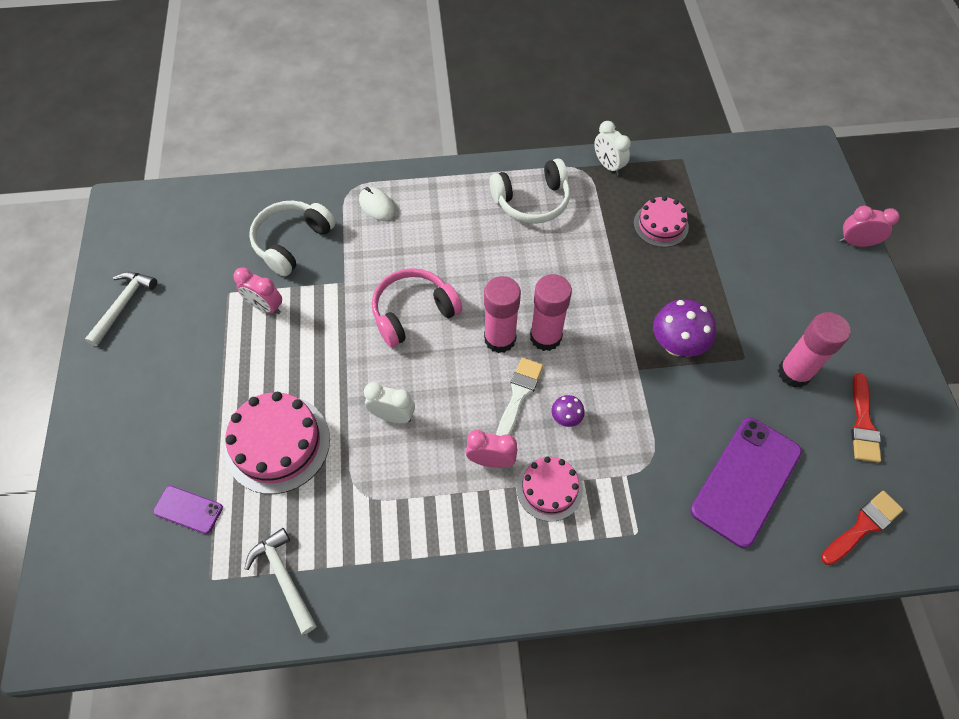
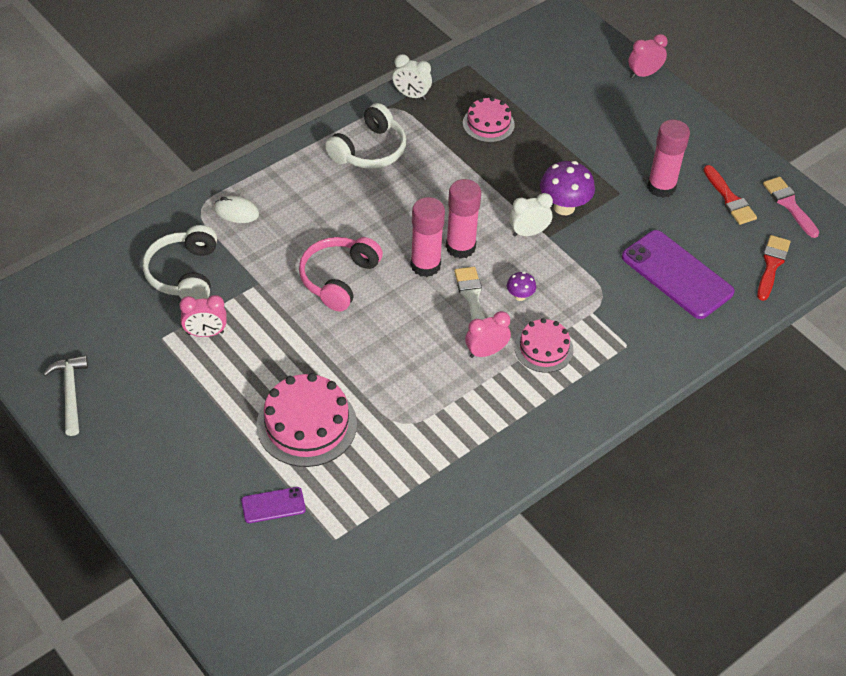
camera: 35 degrees left, 10 degrees down
white hammer [245,528,316,635] -> none
white clock [364,382,415,423] -> white clock moved to [509,193,553,236]
purple phone [690,417,802,548] -> purple phone turned 45 degrees counterclockwise [622,230,735,319]
none -> pink brush [763,177,819,238]

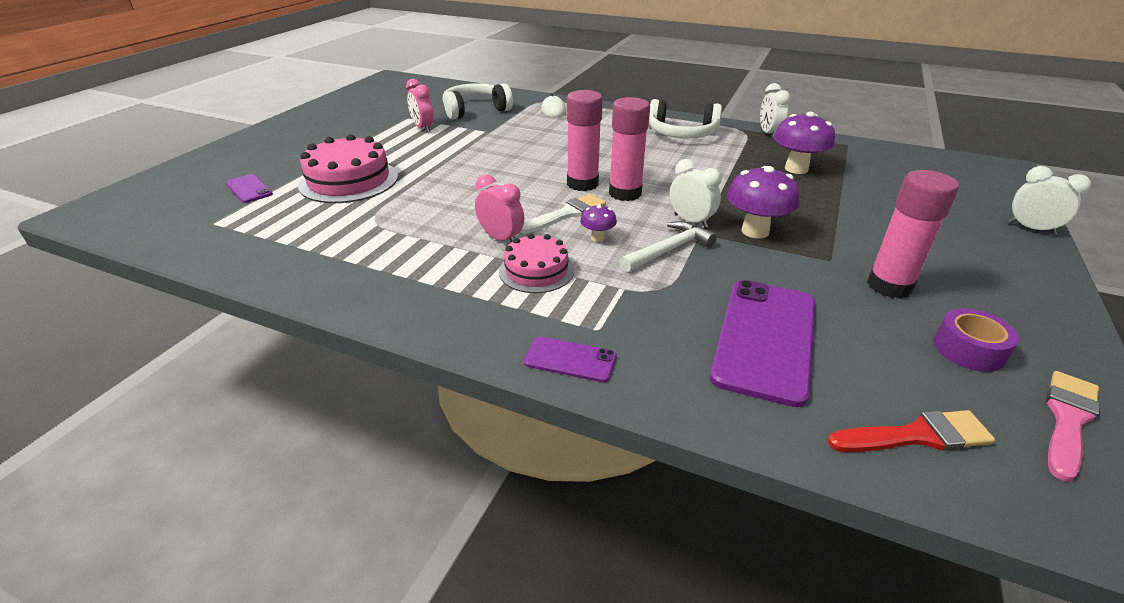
camera: 65 degrees right, 15 degrees down
white hammer [43,355,88,436] -> white hammer moved to [619,221,717,272]
pink headphones [299,237,383,312] -> none
pink cake [463,97,515,143] -> purple mushroom [774,112,835,174]
pink clock [628,34,668,78] -> white clock [1008,166,1091,235]
red brush [703,165,757,225] -> purple tape [934,308,1019,372]
none -> purple phone [524,337,617,382]

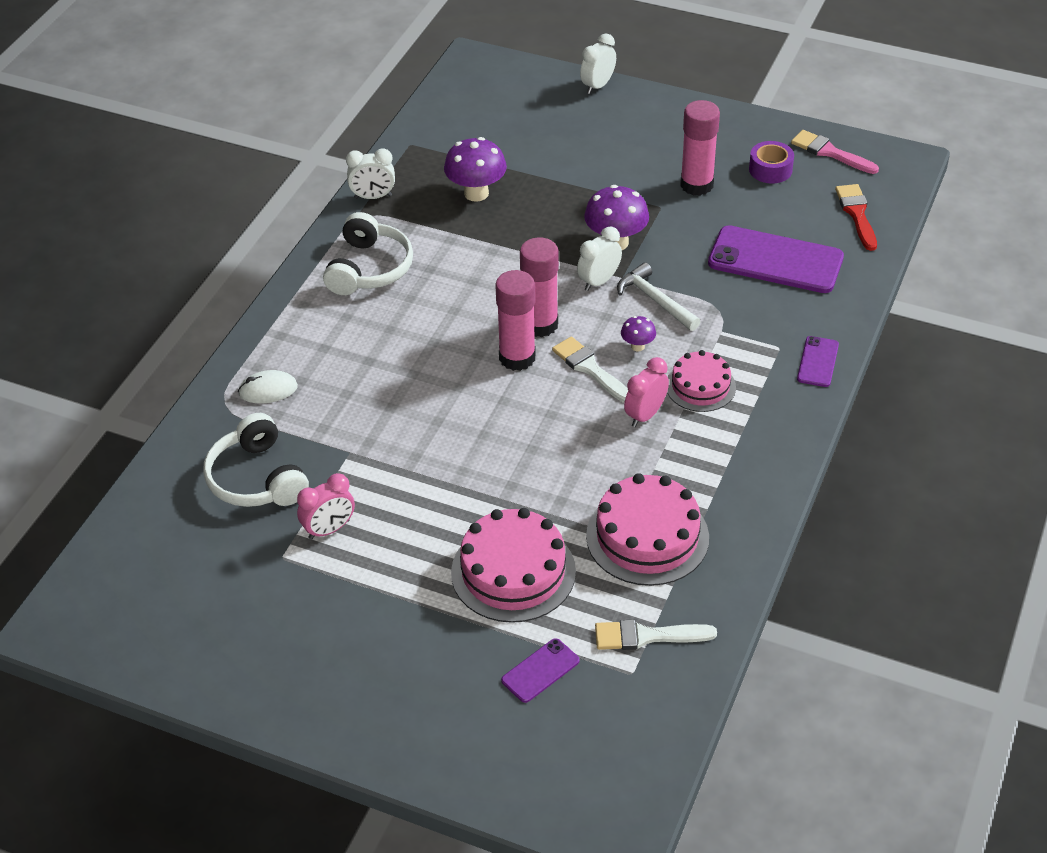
camera: 90 degrees left, 10 degrees up
none -> pink cake [586,473,709,586]
none -> white brush [595,620,717,650]

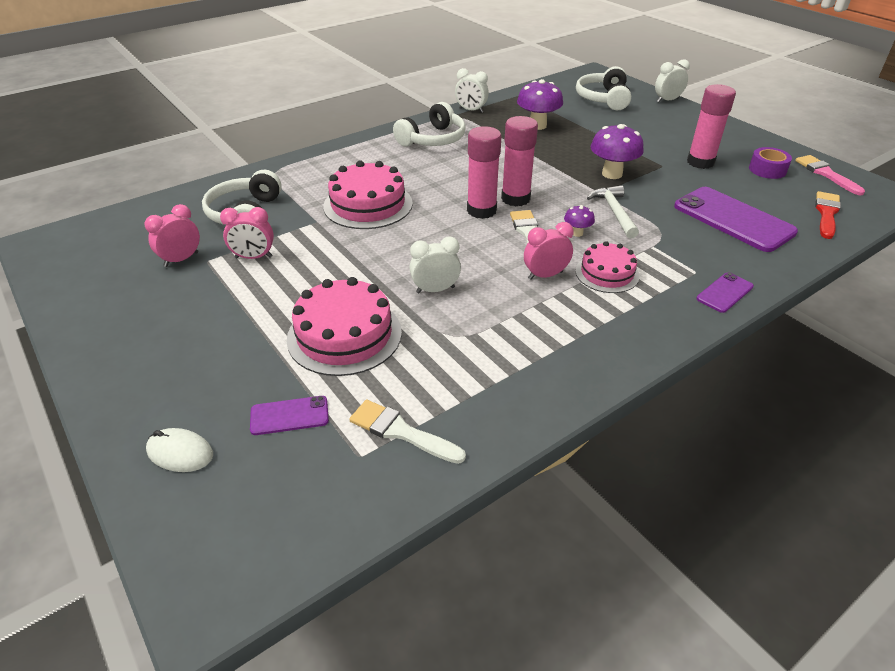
camera: 30 degrees right, 5 degrees down
white mouse [238,370,298,403] -> white mouse moved to [146,428,213,472]
white clock [577,226,622,291] -> white clock moved to [409,236,461,293]
pink cake [586,473,709,586] -> pink cake moved to [323,161,413,229]
none -> pink clock [144,204,200,267]
none -> white headphones [576,66,631,110]

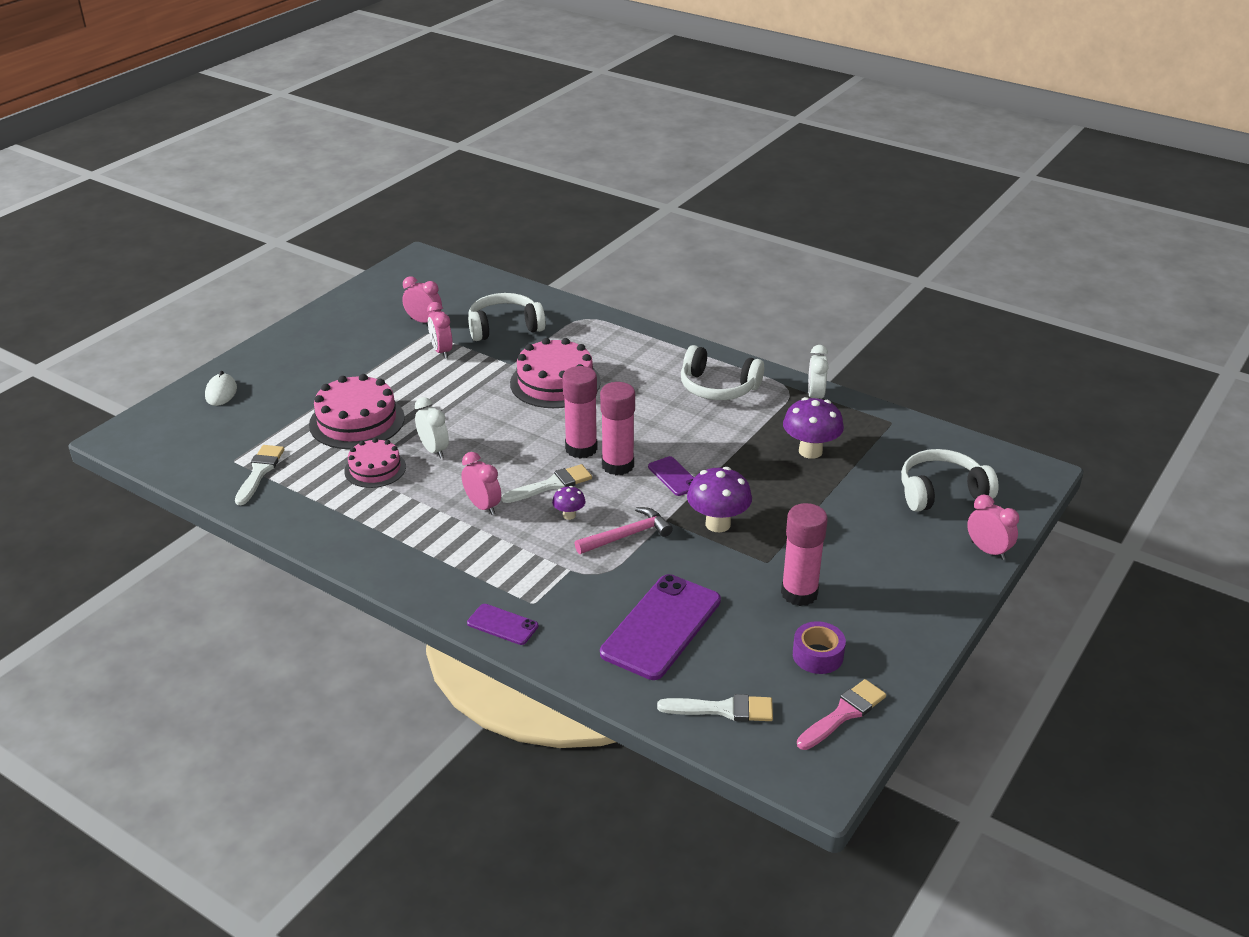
camera: 70 degrees right, 5 degrees down
purple phone [250,396,329,435] -> purple phone moved to [648,456,694,496]
pink cake [575,241,639,293] -> pink cake moved to [344,438,406,488]
white hammer [587,185,639,238] -> pink hammer [575,507,673,554]
white clock [655,59,690,102] -> pink clock [967,495,1019,560]
red brush [815,191,841,239] -> white brush [657,694,773,722]

